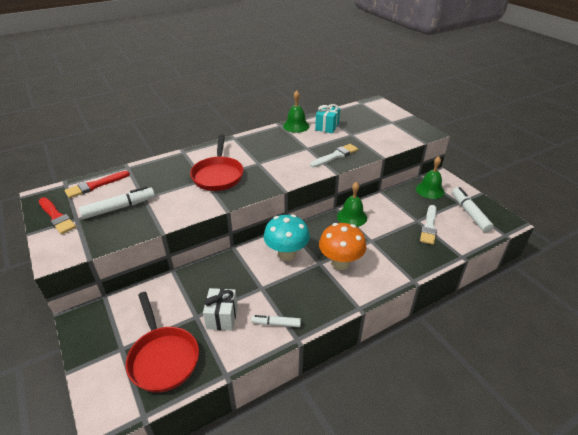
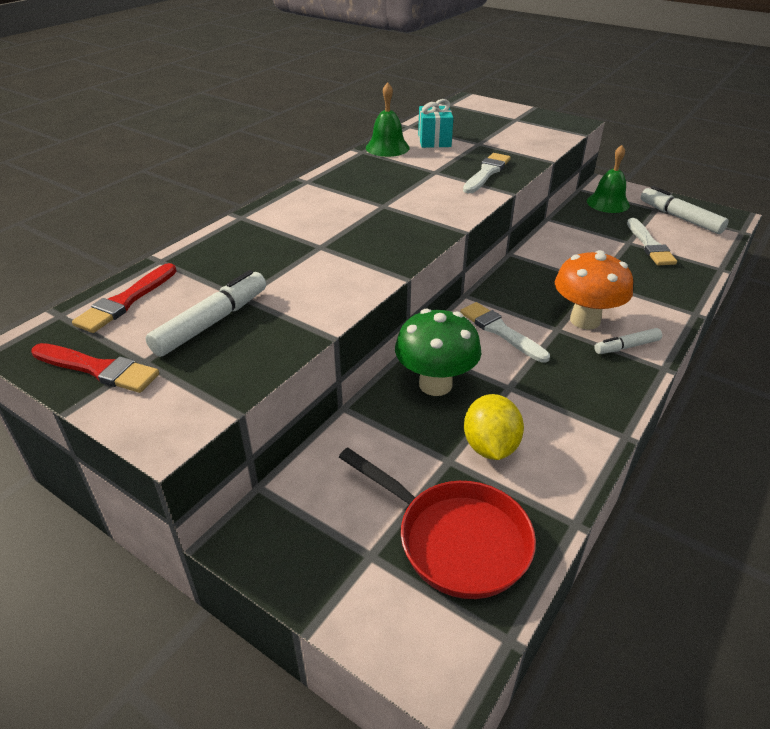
camera: 25 degrees left, 0 degrees up
red pan [190,134,244,191] -> none
white gift [203,288,238,331] -> yellow lemon [464,394,524,460]
white marker [251,315,301,327] -> white marker moved to [594,328,662,354]
turquoise mushroom [264,214,310,261] -> white brush [460,302,550,363]
green bell [337,182,367,227] -> none
none -> green mushroom [395,309,481,396]

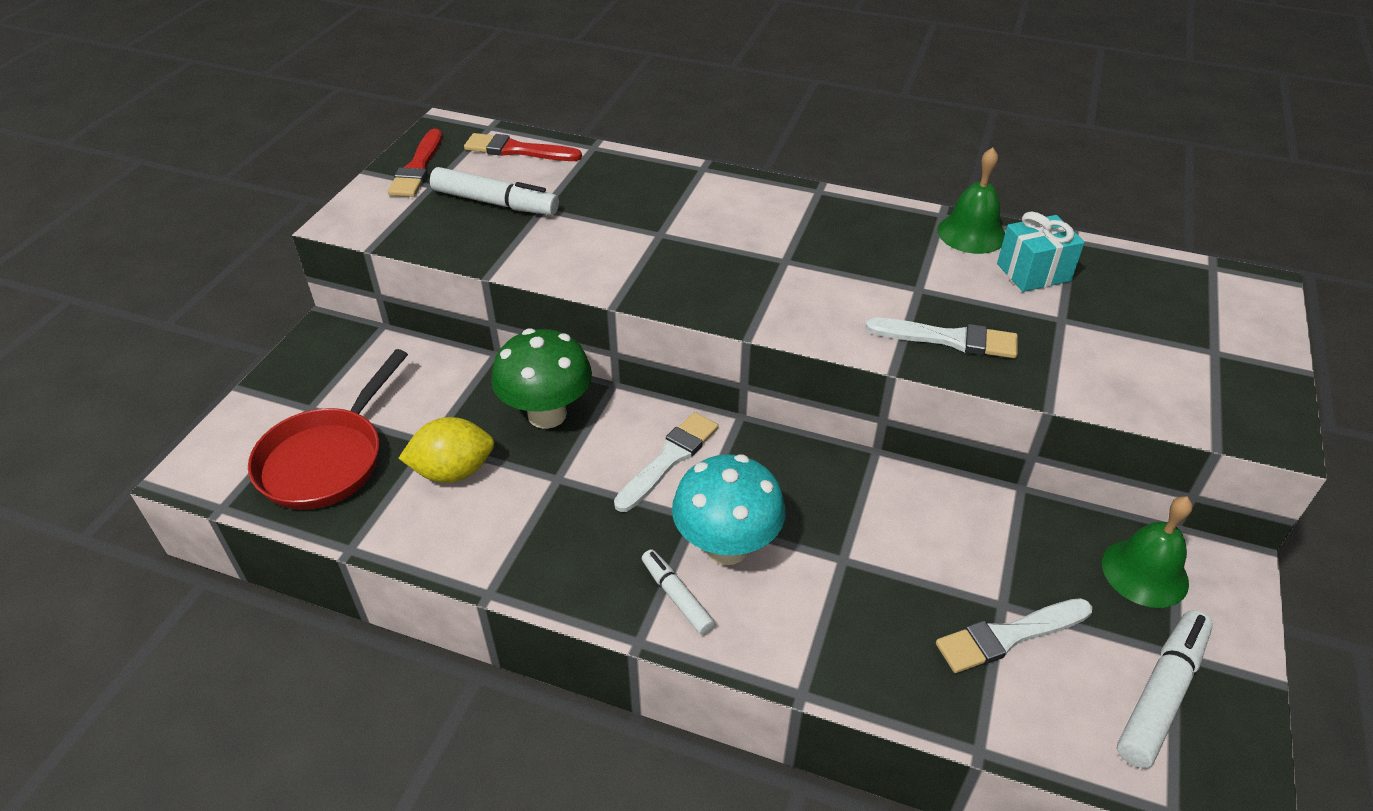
camera: 75 degrees right, 5 degrees up
orange mushroom [555,250,633,330] -> turquoise mushroom [672,454,786,565]

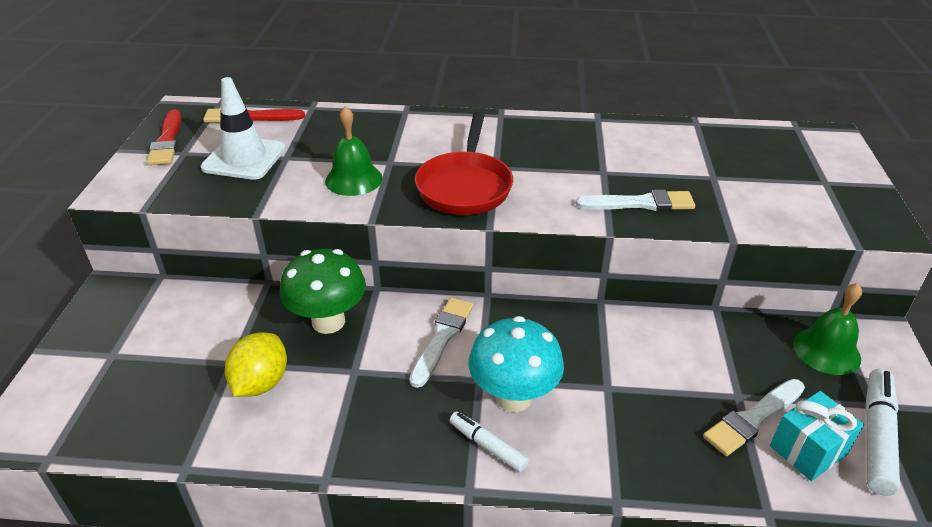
camera: 15 degrees left, 5 degrees down
red pan [248,349,408,510] -> red pan moved to [415,112,513,215]
yellow lemon [398,417,494,483] -> yellow lemon turned 45 degrees counterclockwise [225,332,287,397]
white marker [430,167,559,215] -> white traffic cone [201,77,286,180]
green bell [937,147,1005,254] -> green bell moved to [325,106,383,196]
turquoise gift [997,212,1085,292] -> turquoise gift moved to [770,391,864,481]

